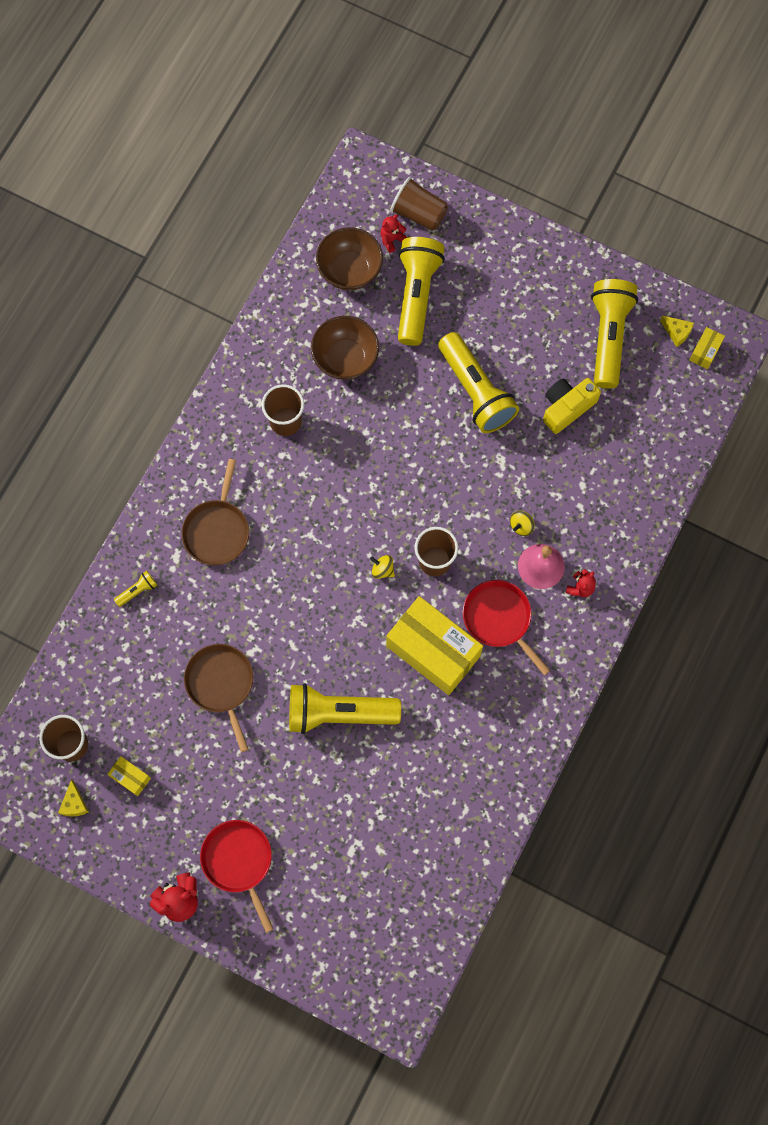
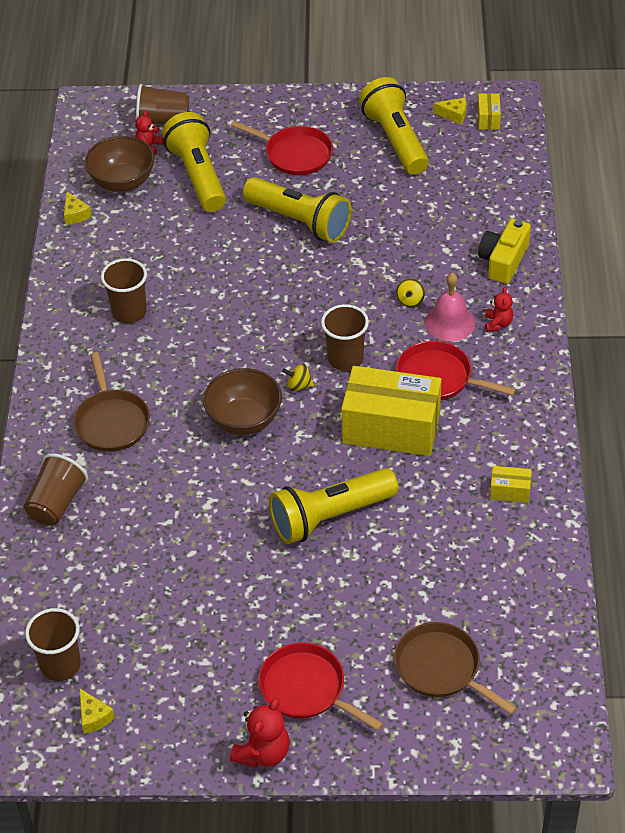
camera: 25 degrees left, 25 degrees down
yellow box [107,756,151,796] -> yellow box moved to [490,466,532,503]
yellow flashlight [114,571,157,607] -> brown cup [24,453,88,525]
brown pan [184,644,253,752] -> brown pan moved to [394,622,517,715]
brown bowl [311,316,379,380] -> brown bowl moved to [203,368,282,435]
yellow camera [543,378,601,434] -> yellow camera moved to [478,219,531,284]
none -> yellow cheese [64,192,92,225]
none -> red pan [231,121,333,175]

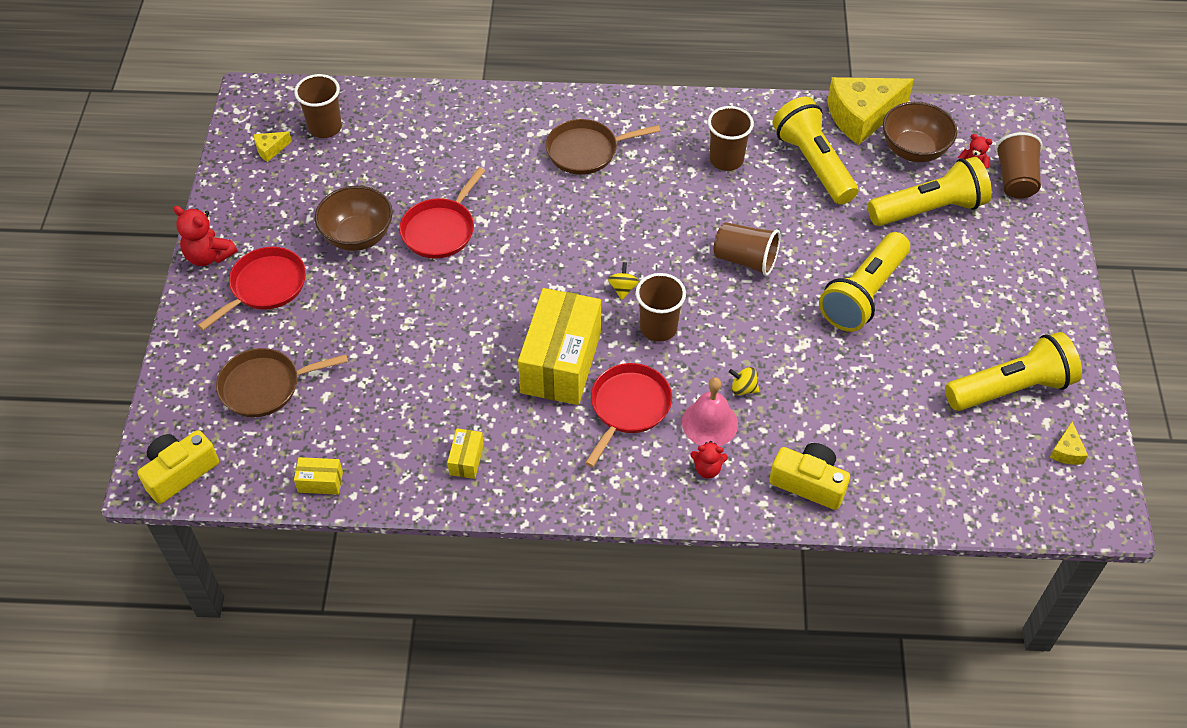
camera: 90 degrees right, 5 degrees up
brown cup [24,453,88,525] -> brown cup moved to [714,222,781,276]
yellow cheese [64,192,92,225] -> yellow cheese [827,77,914,145], size x2.36
brown bowl [203,368,282,435] -> brown bowl moved to [315,186,393,251]
red pan [231,121,333,175] -> red pan moved to [399,167,485,259]
yellow flashlight [269,468,398,544] -> yellow flashlight moved to [772,97,858,205]
brown pan [394,622,517,715] -> brown pan turned 150 degrees counterclockwise [216,348,348,417]
yellow box [478,93,501,130] -> yellow box moved to [294,457,343,495]
none -> yellow camera [137,430,219,504]

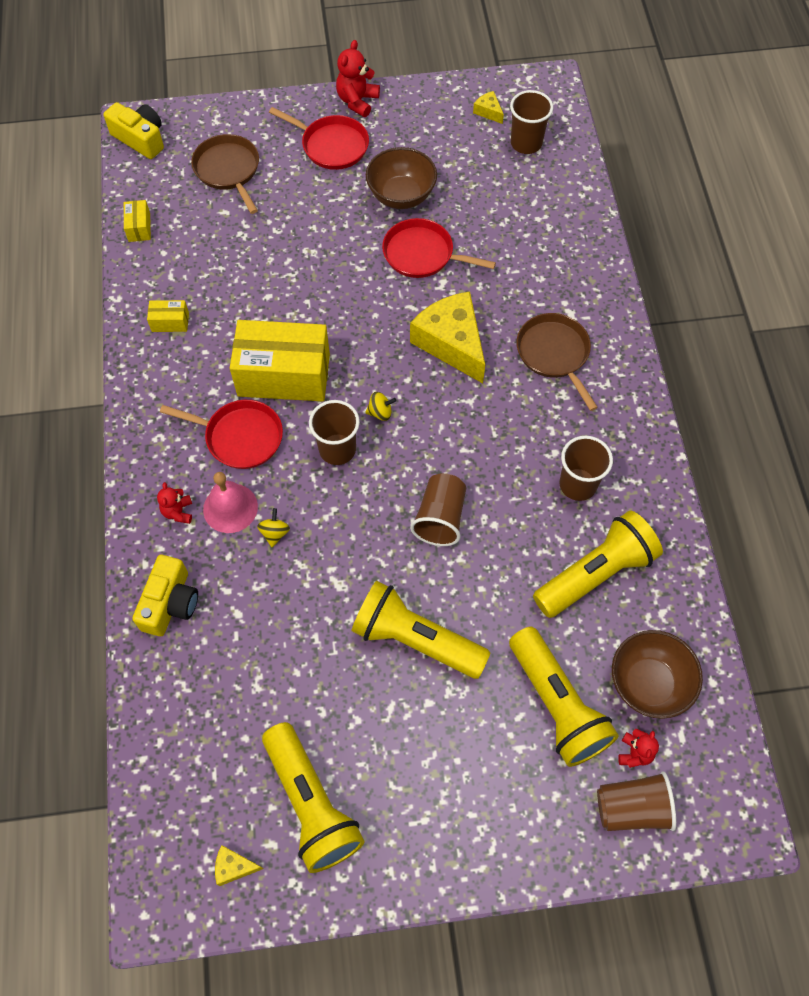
camera: 80 degrees right, 10 degrees up
yellow cheese [827,77,914,145] -> yellow cheese moved to [410,291,485,383]

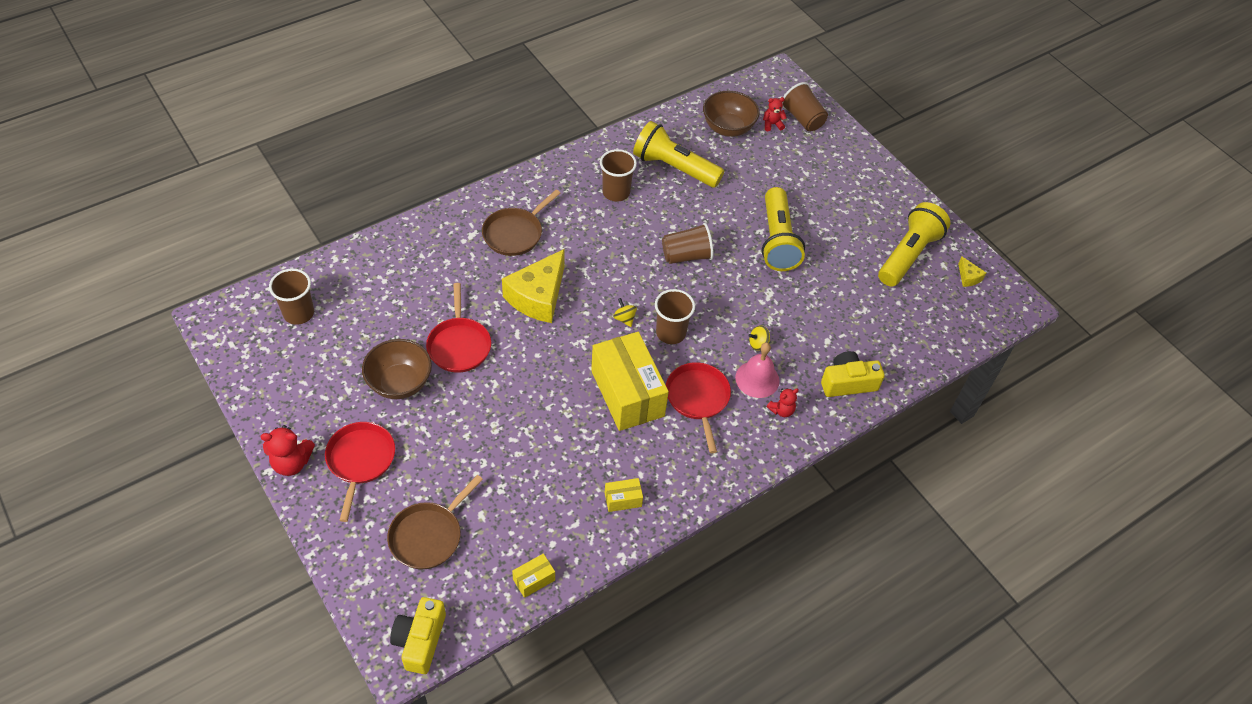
camera: 120 degrees left, 10 degrees down
yellow box [147,300,189,332] -> yellow box turned 75 degrees counterclockwise [605,478,643,512]
yellow cheese [473,91,504,124] -> none
yellow flashlight [509,627,619,767] -> none

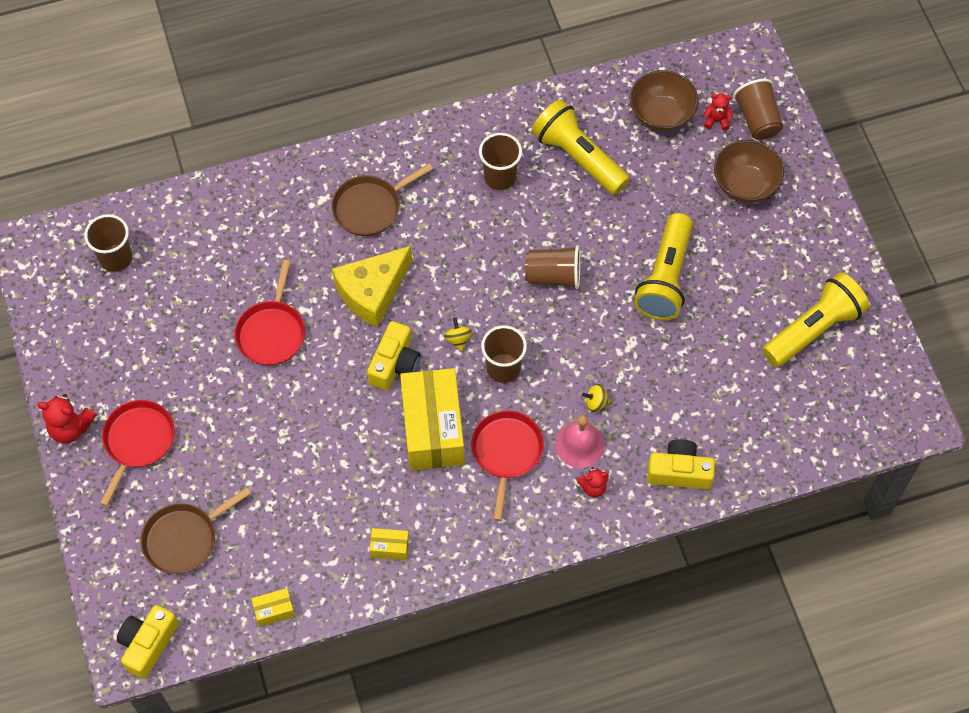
camera: 20 degrees right, 10 degrees up
brown bowl [362,339,432,399] -> brown bowl moved to [714,140,784,203]
yellow cheese [958,257,986,287] -> none
none -> yellow camera [367,321,421,390]

